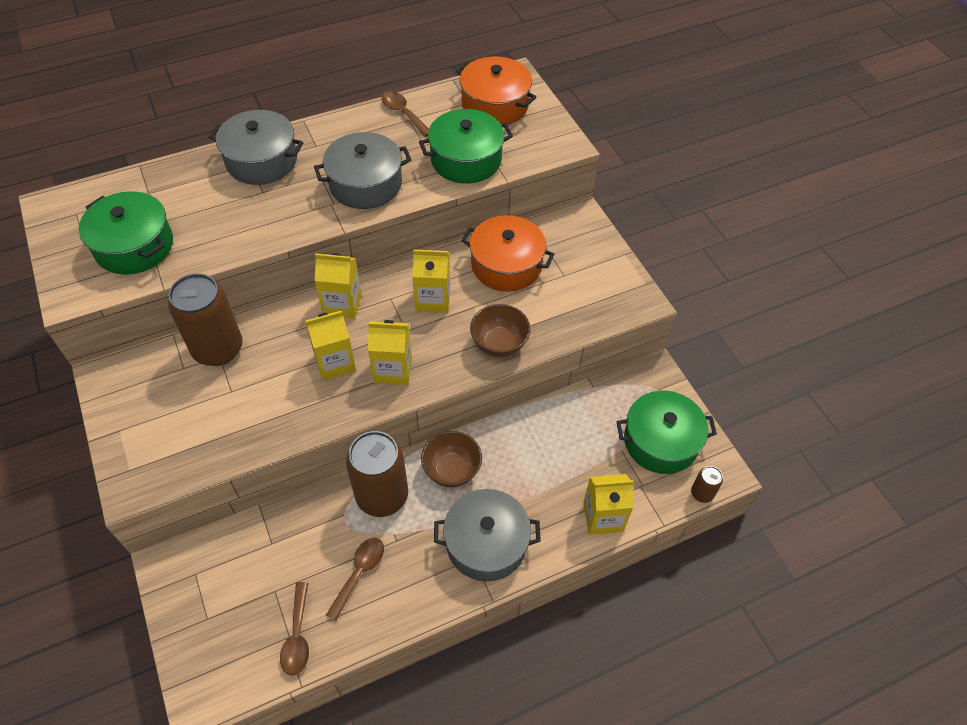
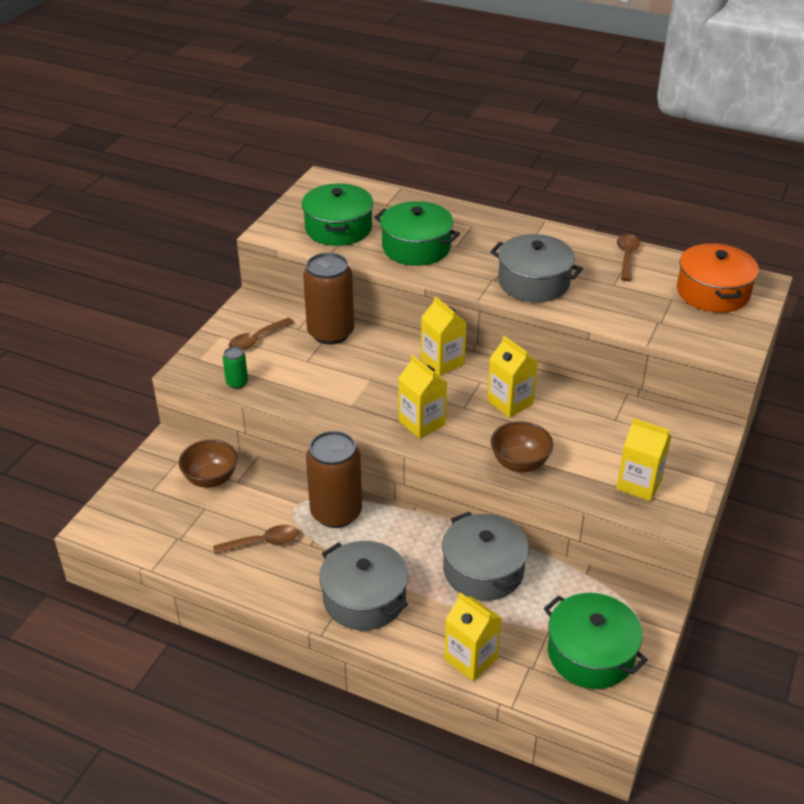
camera: 50 degrees right, 15 degrees down
grey pot [209,110,303,185] -> grey pot moved to [442,512,529,601]
brown spoon [280,582,309,676] -> brown spoon moved to [229,317,294,350]
yellow carton [305,311,356,381] -> yellow carton moved to [616,418,672,501]
green pot [419,109,513,183] -> green pot moved to [374,201,460,266]
brown bowl [421,431,482,487] -> brown bowl moved to [178,440,238,488]
orange pot [461,215,555,292] -> none
brown can [691,466,723,503] -> none
none -> green can [223,347,248,389]

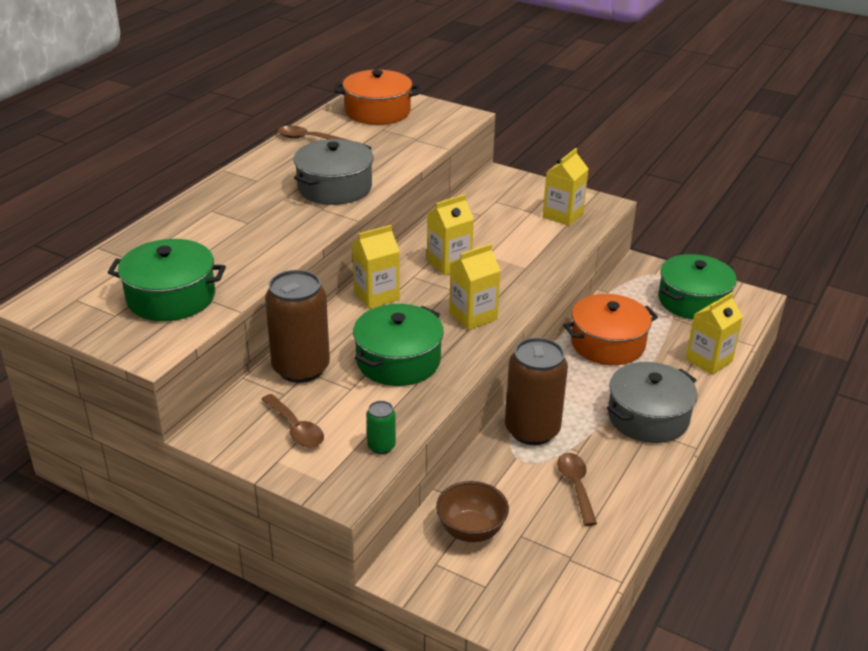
camera: 85 degrees left, 5 degrees down
green pot [374,201,460,266] -> green pot moved to [353,304,444,386]
grey pot [442,512,529,601] -> orange pot [564,294,658,365]
brown bowl [491,421,554,472] -> none

